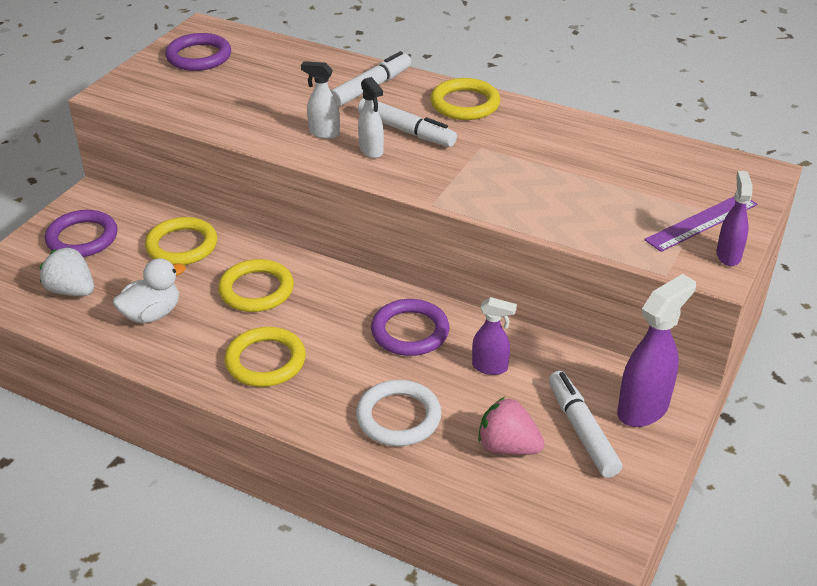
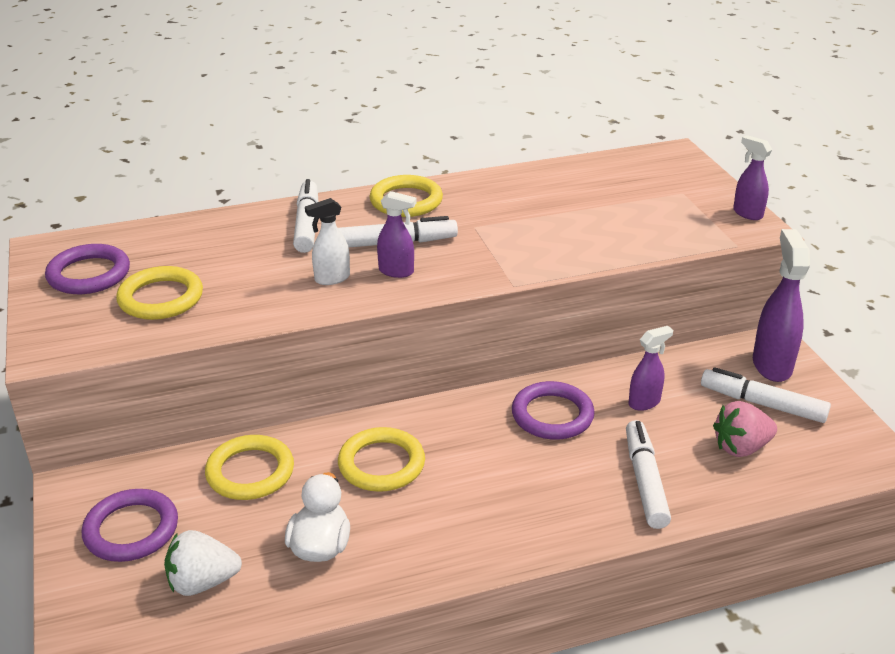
camera: 45 degrees left, 5 degrees down
yellow ring [224,327,306,387] -> yellow ring moved to [116,266,203,320]
white ring [356,380,442,446] -> white marker [626,420,671,529]
white spray bottle [358,77,384,158] -> purple spray bottle [377,191,416,278]
purple ruler [644,197,758,252] -> none

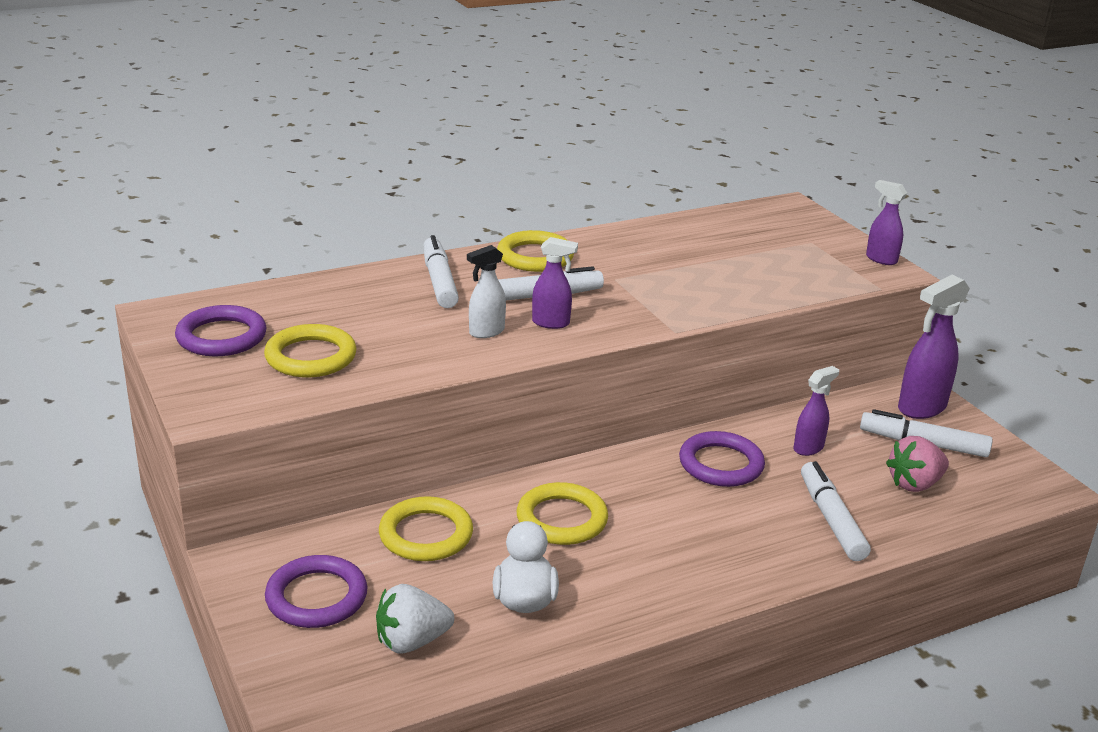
camera: 10 degrees left, 5 degrees down
purple spray bottle [753,229,810,382] -> purple spray bottle turned 120 degrees counterclockwise [898,274,970,419]

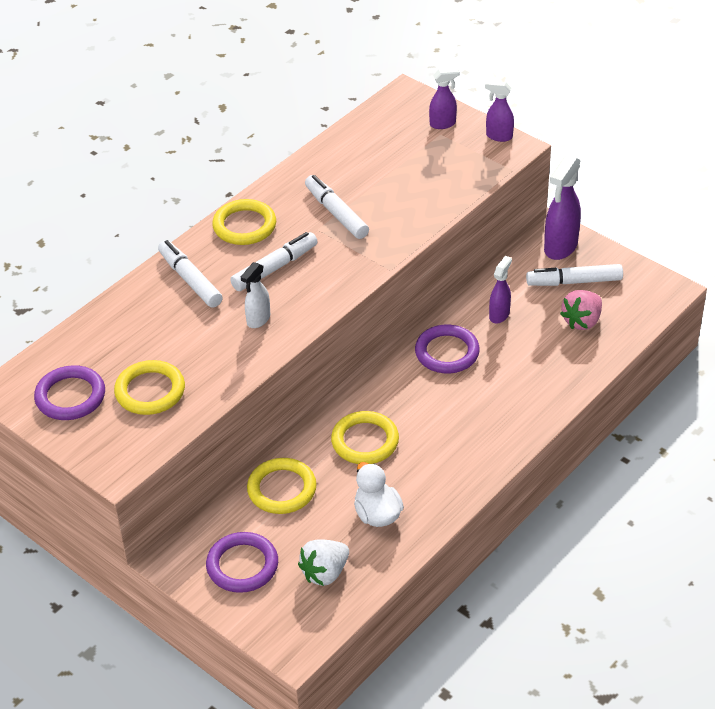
camera: 20 degrees left, 15 degrees up
purple spray bottle [532,237,578,329] -> purple spray bottle moved to [429,68,459,129]
white marker [801,461,871,561] -> white marker moved to [305,175,369,239]

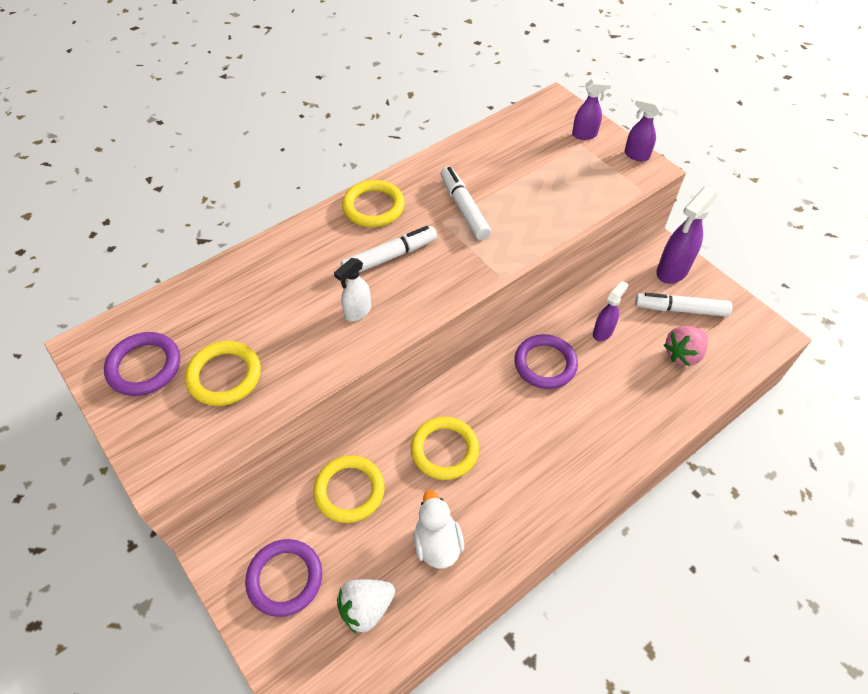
camera: 10 degrees right, 10 degrees up
white marker [158,240,223,308] -> none

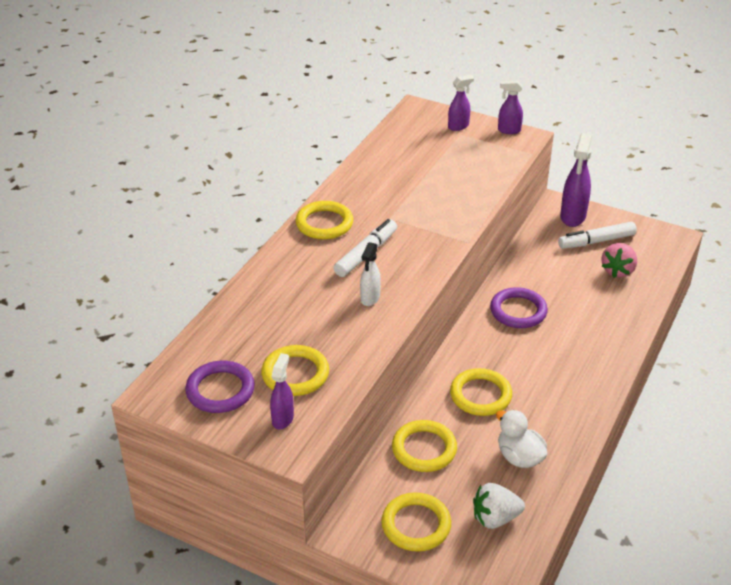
camera: 25 degrees left, 15 degrees down
purple ring [245,539,322,617] -> yellow ring [381,492,451,552]
white strawberry [337,579,395,634] -> white strawberry turned 45 degrees clockwise [473,483,525,529]
white marker [441,166,491,240] -> none
purple spray bottle [593,281,628,341] -> purple spray bottle moved to [270,353,294,429]

